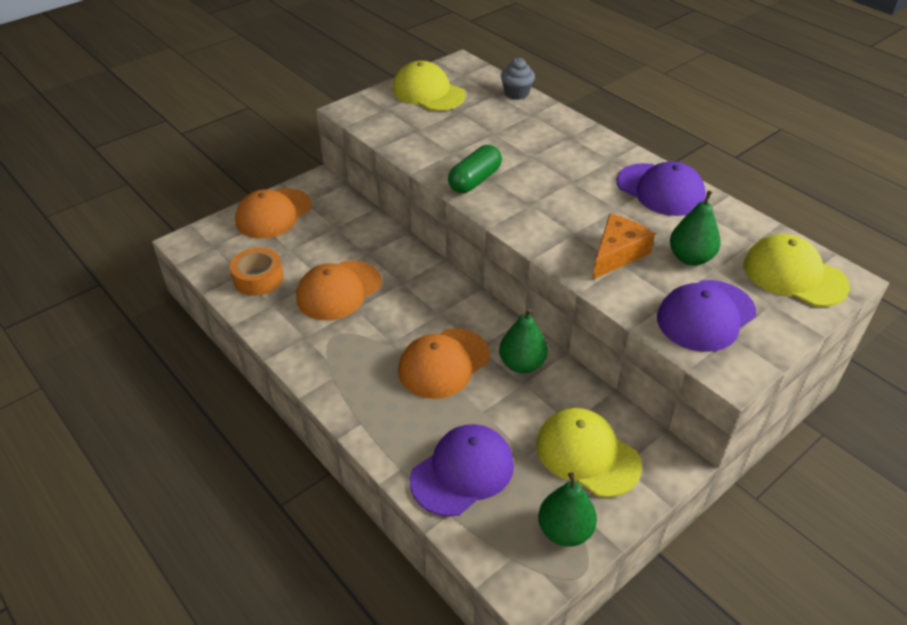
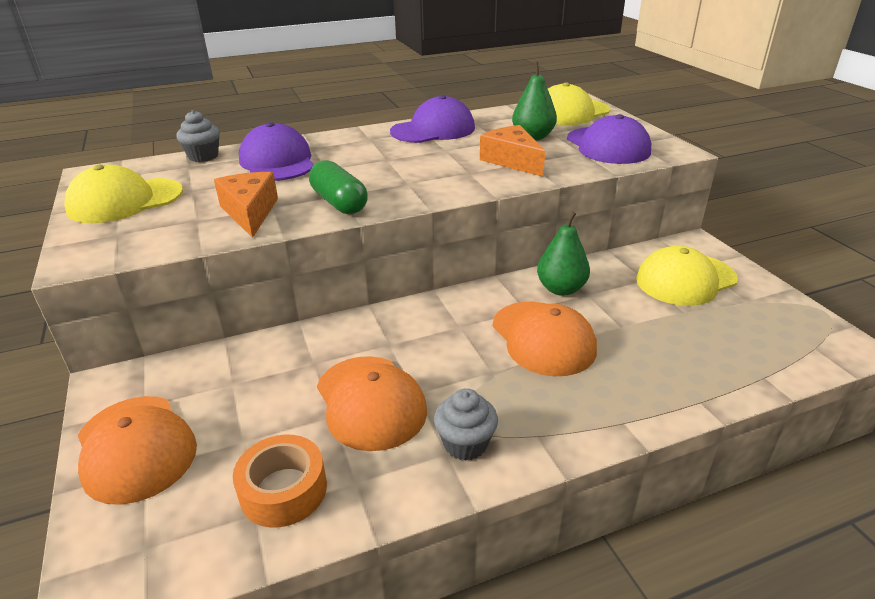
camera: 70 degrees left, 10 degrees down
purple cap [410,424,514,517] -> purple cap moved to [239,122,314,181]
green pear [538,472,597,547] -> none
none -> orange cheese [214,172,278,238]
none -> grey cupcake [434,388,498,461]

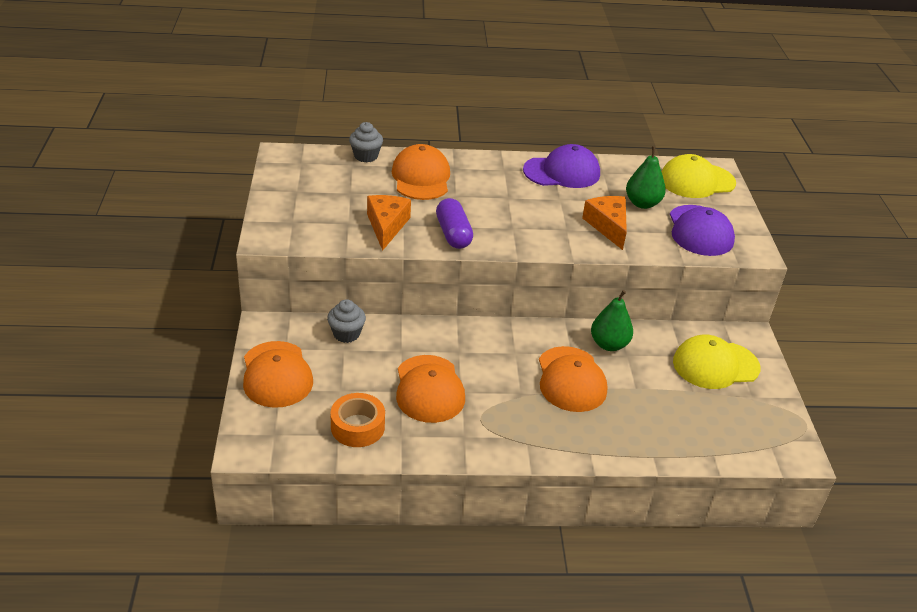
camera: 15 degrees right, 5 degrees up
yellow cap [64,165,183,223] -> none
purple cap [239,122,314,181] -> orange cap [392,144,450,200]
green capsule [309,160,368,214] -> purple capsule [436,198,473,249]
grey cupcake [434,388,498,461] -> grey cupcake moved to [327,299,366,343]

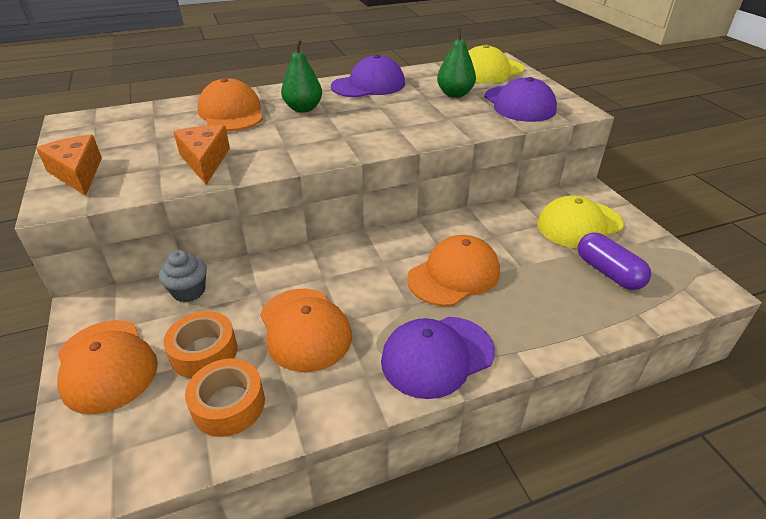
camera: 15 degrees left, 0 degrees up
grey cupcake [349,122,383,163] -> none
purple capsule [436,198,473,249] -> purple capsule moved to [578,232,651,290]
orange cap [539,346,607,412] -> orange cap turned 105 degrees counterclockwise [407,235,500,306]
orange cheese [582,196,627,250] -> orange cheese moved to [36,135,102,196]
green pear [591,290,633,351] -> green pear moved to [281,40,322,113]
none -> orange tape [164,311,237,379]
none -> purple cap [381,317,495,399]

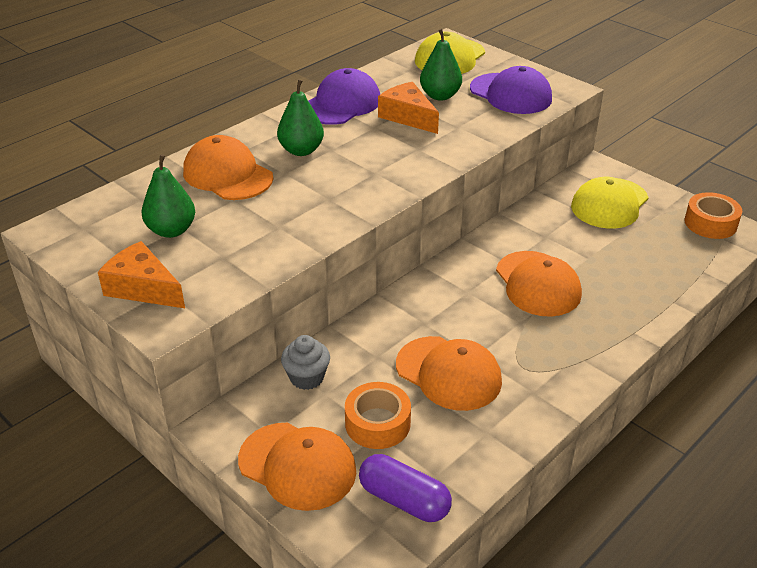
camera: 25 degrees left, 0 degrees up
orange cheese [174,125,230,185] -> orange cheese moved to [378,82,439,134]
orange tape [185,359,265,437] -> orange tape moved to [684,192,742,239]
purple cap [381,317,495,399] -> none
orange cap [407,235,500,306] -> orange cap turned 135 degrees clockwise [496,251,582,317]
purple capsule [578,232,651,290] -> purple capsule moved to [359,454,452,522]
none -> green pear [141,155,195,238]

